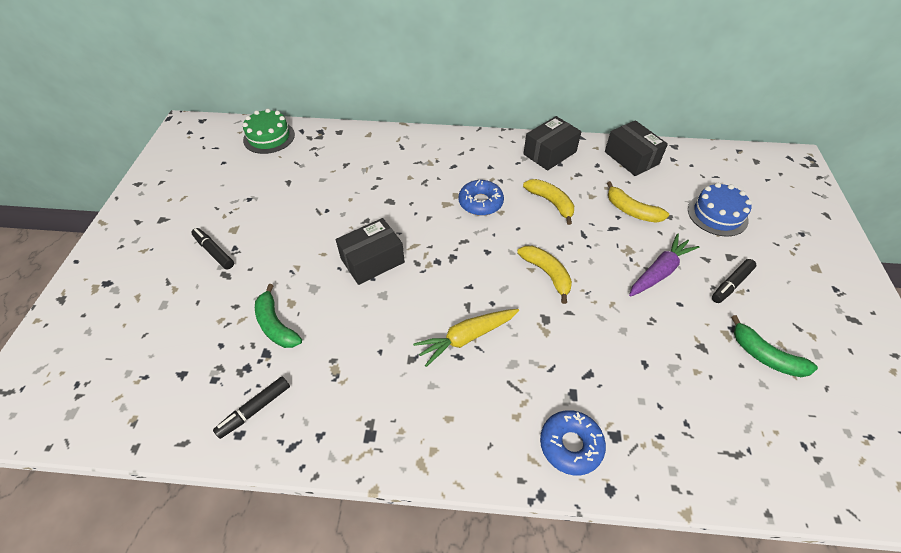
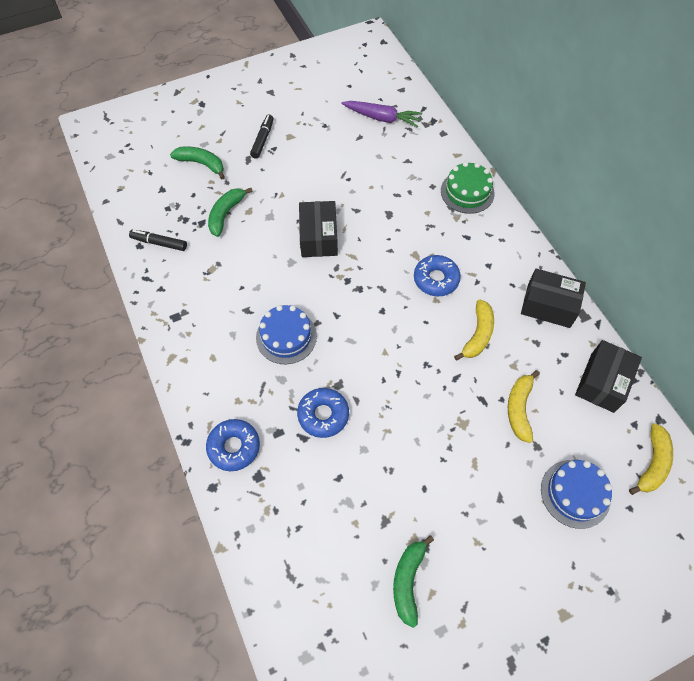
camera: 60 degrees right, 10 degrees up
green cake [243,109,295,154] -> green cake moved to [441,162,495,214]
black box [336,218,405,285] -> black box turned 60 degrees clockwise [299,201,338,257]
yellow carrot [413,309,519,367] -> blue cake [256,305,317,364]
yellow banana [517,246,572,304] -> yellow banana moved to [629,423,673,495]
purple carrot [629,233,699,297] -> purple carrot moved to [342,101,422,128]
black marker [712,259,756,303] -> none
none -> green banana [170,146,225,179]
none -> blue donut [297,388,349,438]

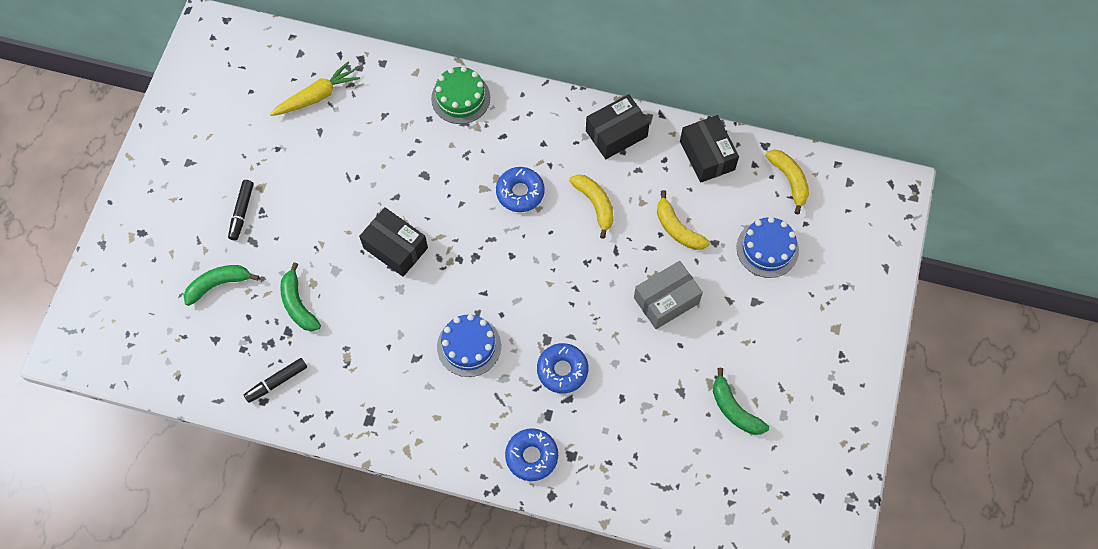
camera: 50 degrees left, 5 degrees up
black marker [250,114,274,159] -> black marker turned 135 degrees counterclockwise [228,180,254,241]
purple carrot [342,101,422,128] -> yellow carrot [270,61,360,116]
none -> grey box [634,261,703,329]

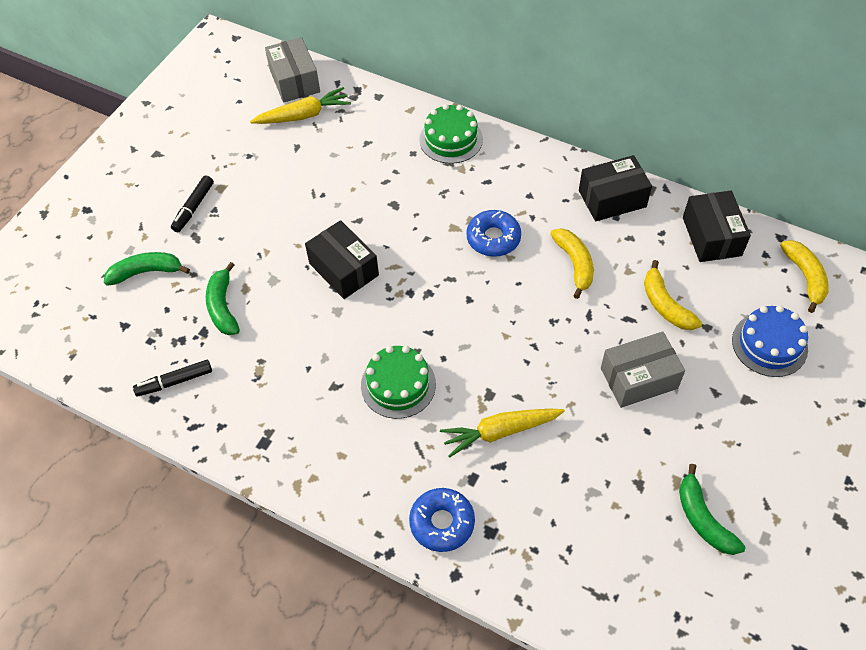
camera: 15 degrees right, 10 degrees down
blue cake [437,314,501,377] -> green cake [361,346,436,419]
blue donut [537,343,588,393] -> yellow carrot [440,409,565,458]
none -> grey box [265,37,320,103]

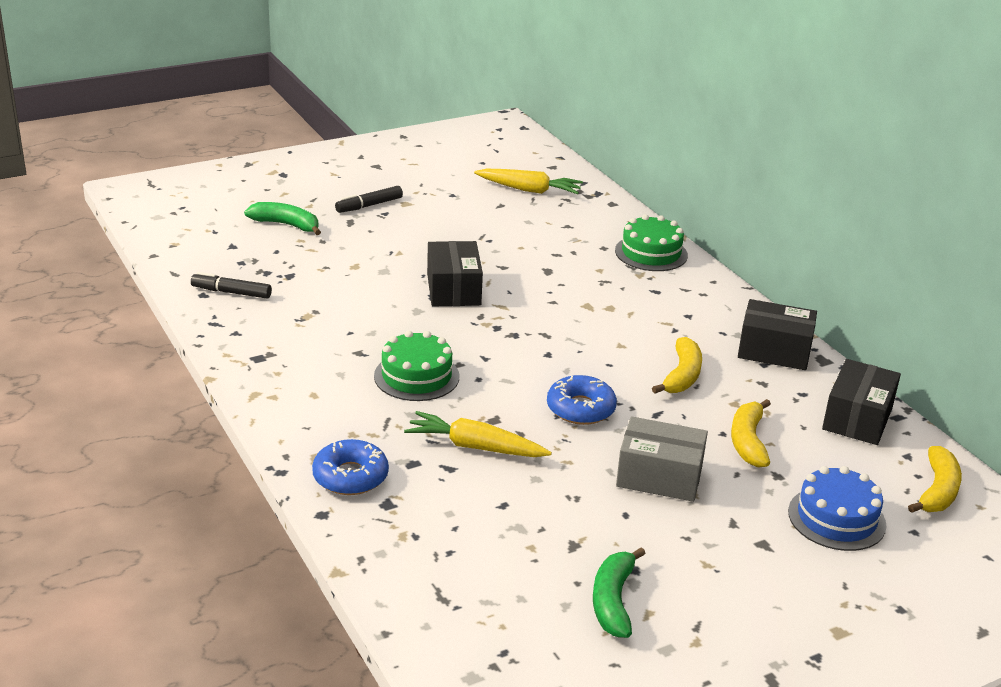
camera: 30 degrees right, 25 degrees down
green banana [206,262,240,335] -> none
grey box [265,37,320,103] -> none
blue donut [466,210,521,257] -> blue donut moved to [547,375,617,425]

